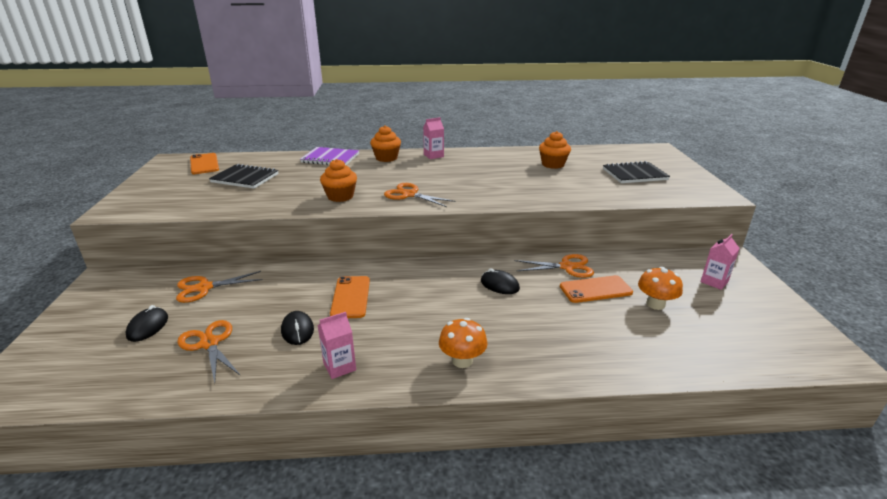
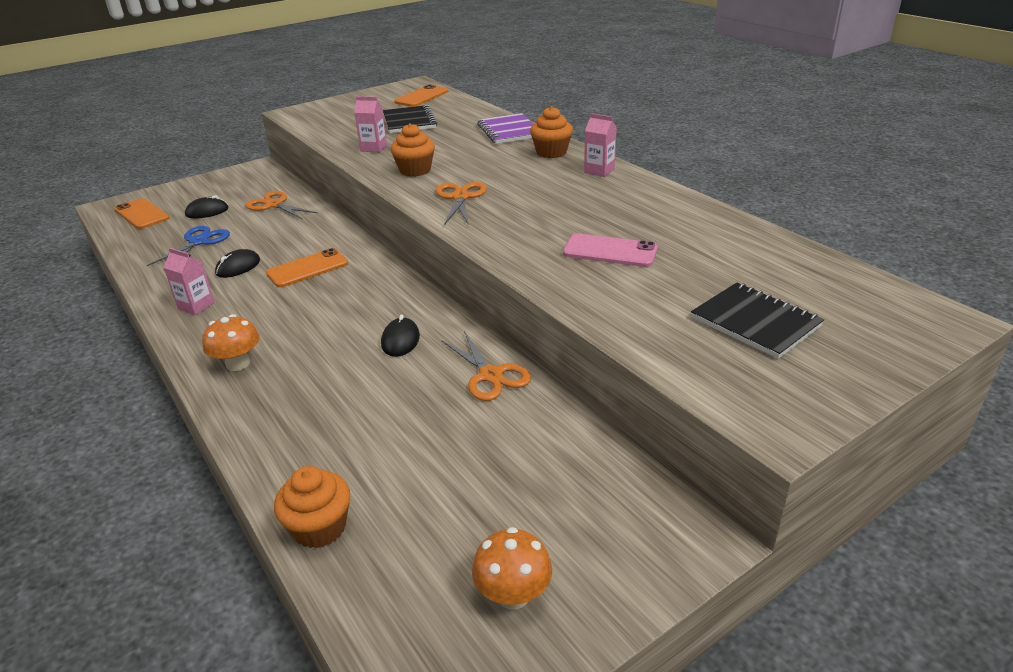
camera: 60 degrees right, 5 degrees up
orange scissors [177,320,240,383] -> blue scissors [147,226,230,266]
orange cupcake [539,131,571,169] -> orange cupcake moved to [274,466,350,548]
orange phone [560,275,633,303] -> orange phone moved to [114,198,169,229]
orange mushroom [638,267,683,310] -> orange mushroom moved to [472,527,552,610]
pink carton [701,234,740,290] -> pink carton moved to [354,96,387,152]
none -> pink phone [563,233,658,267]

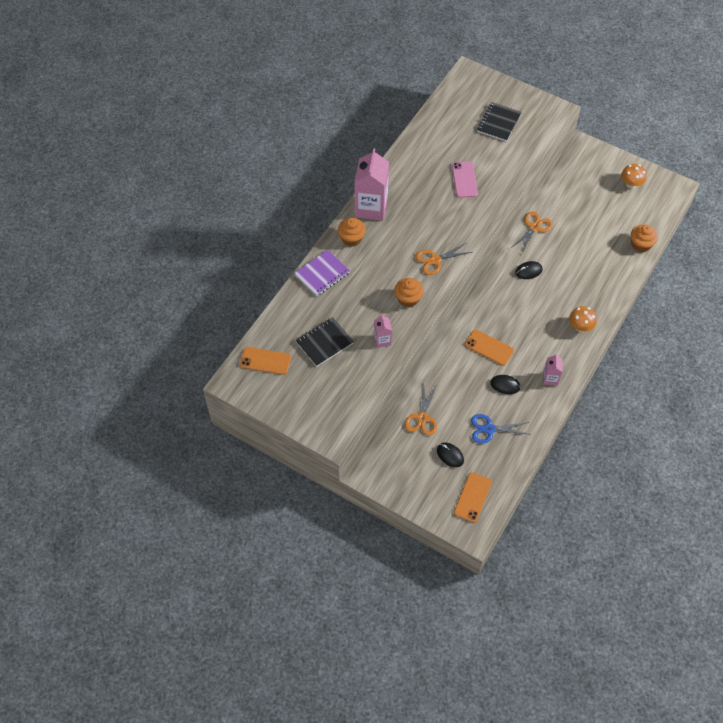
camera: 115 degrees left, 25 degrees up
pink carton [584,113,617,177] -> pink carton [354,148,389,221], size x2.08

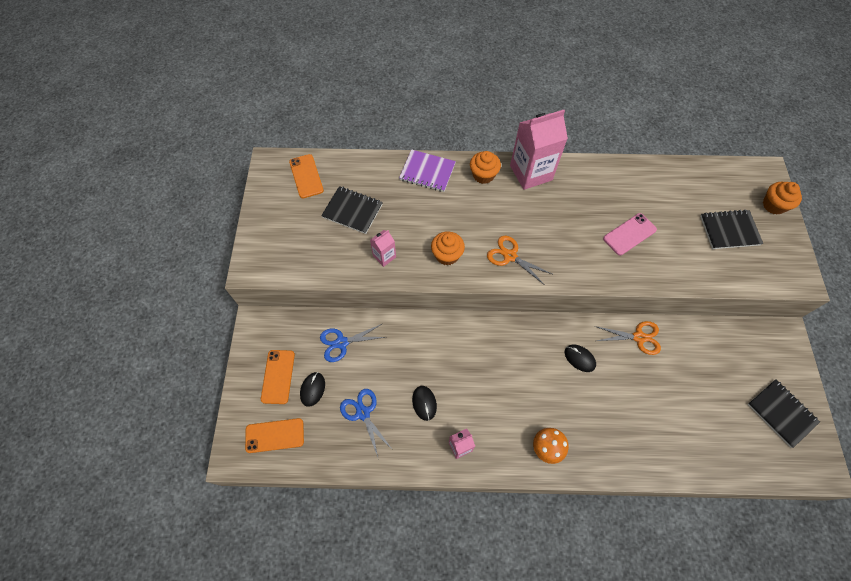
camera: 60 degrees right, 5 degrees up
orange scissors [405,385,437,436] -> blue scissors [320,324,385,362]
orange phone [465,329,514,366] -> orange phone moved to [261,350,295,404]
orange mushroom [621,164,647,189] -> black notebook [747,379,820,448]
orange cupcake [631,225,658,252] -> orange cupcake moved to [763,182,802,215]

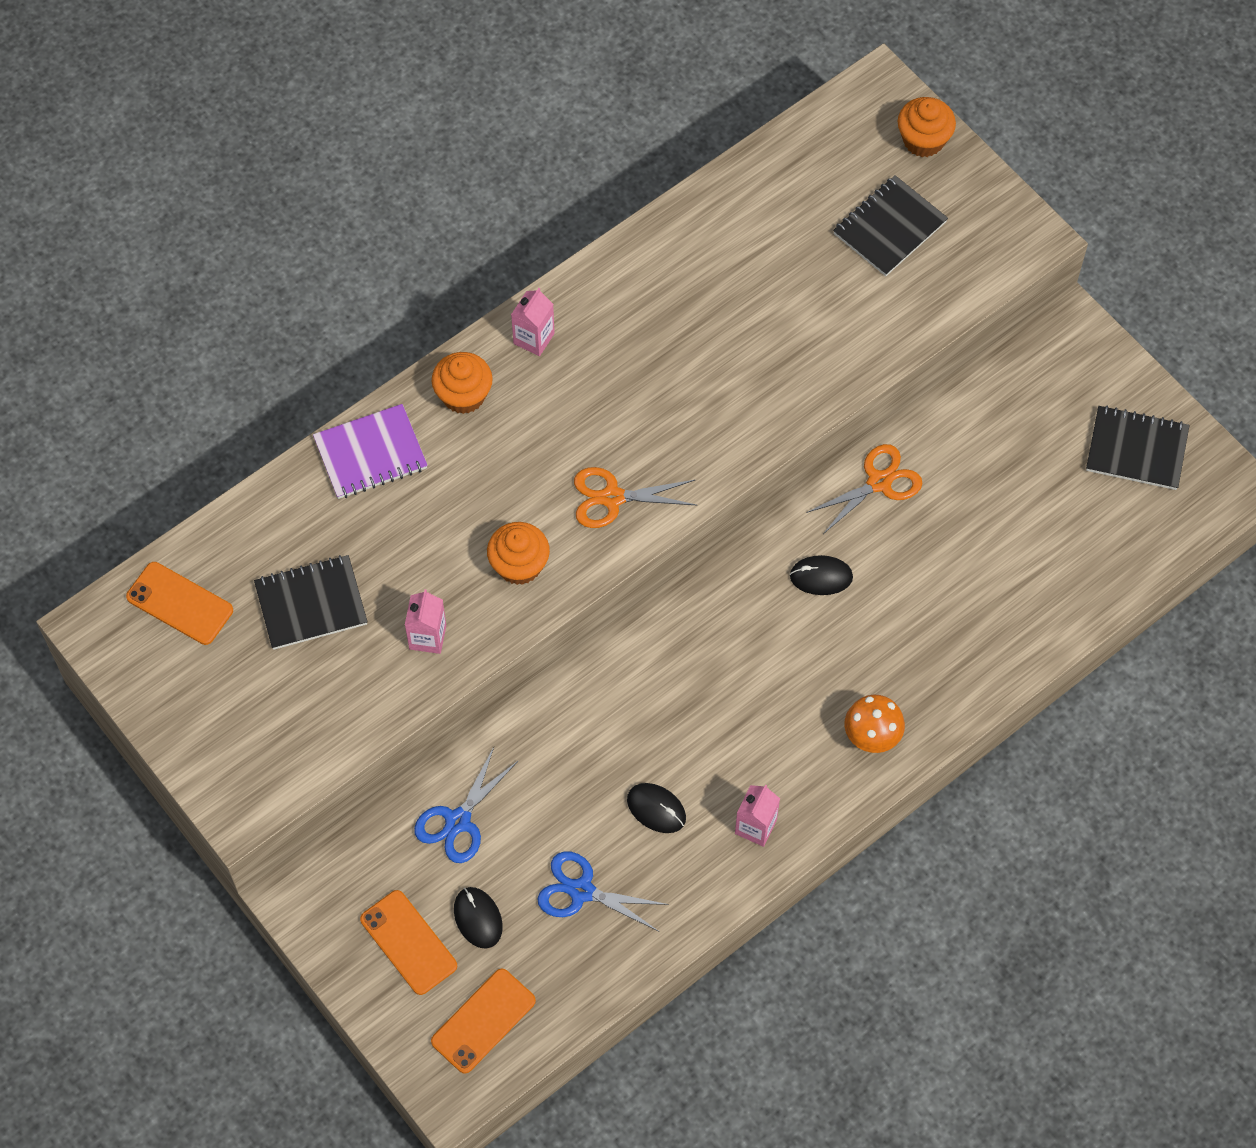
camera: 40 degrees left, 0 degrees up
pink carton [510,110,568,190] -> pink carton [511,288,555,356], size x0.48
pink phone [603,213,657,255] -> none

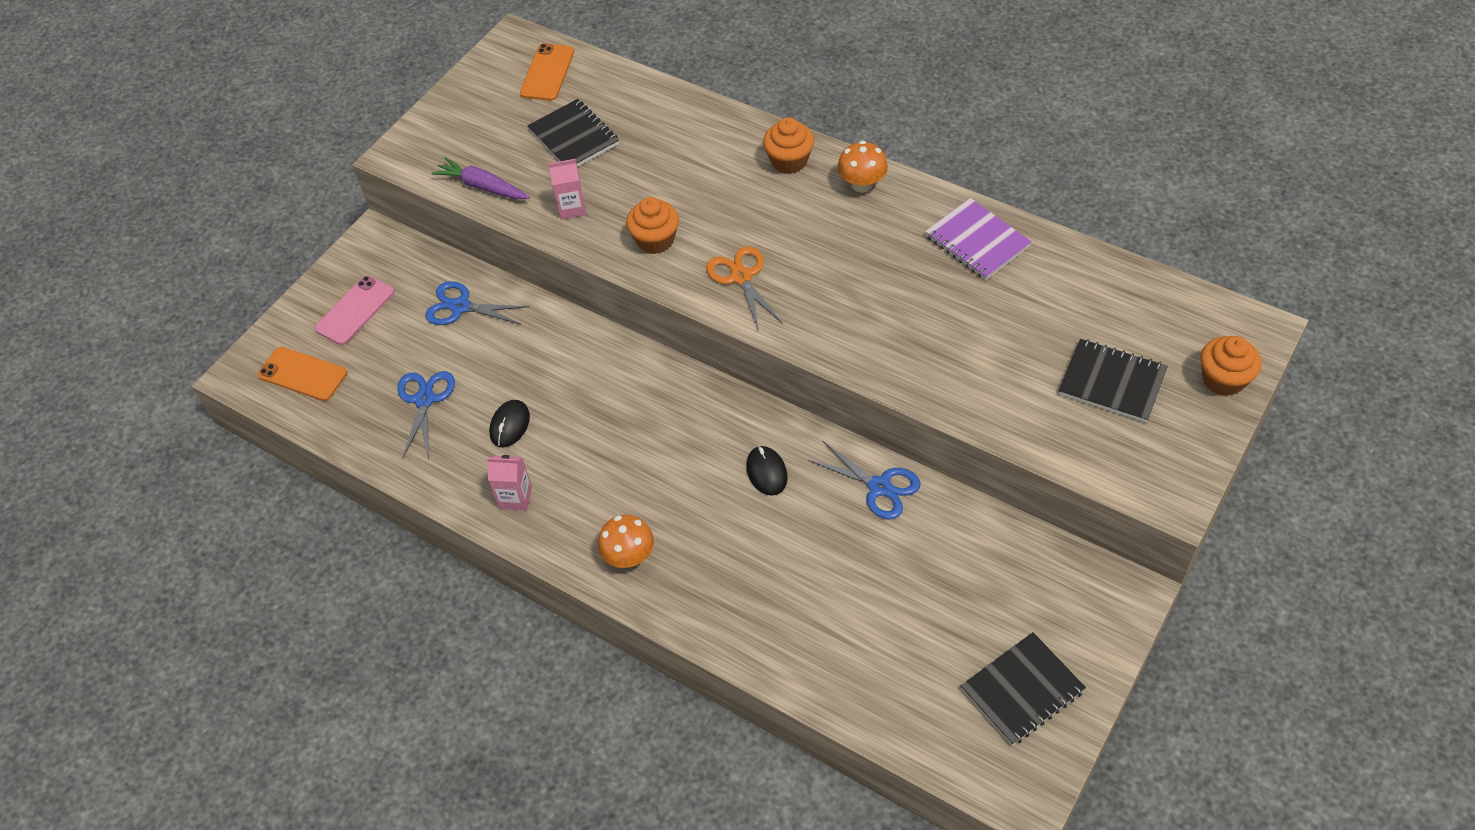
camera: 75 degrees right, 10 degrees down
purple notebook [313,404,428,499] -> purple notebook moved to [925,198,1032,280]
orange phone [360,890,457,995] -> pink phone [314,275,394,345]
black mouse [454,887,503,948] -> none
pink carton [511,288,555,356] -> orange mushroom [837,141,888,192]
orange scissors [806,444,922,534] -> blue scissors [808,441,921,520]
black notebook [1086,405,1190,490] -> black notebook turned 60 degrees clockwise [961,632,1086,745]
none -> purple carrot [432,157,530,199]

